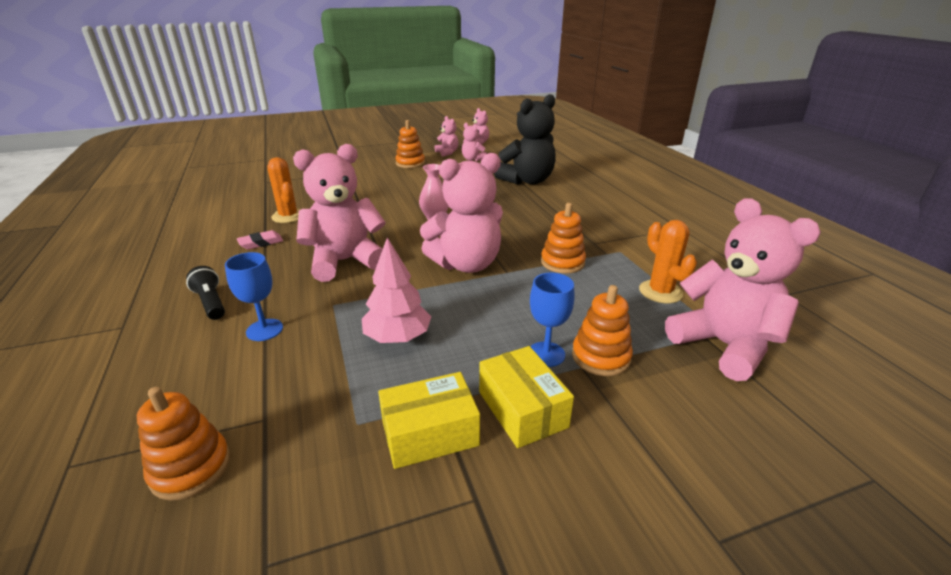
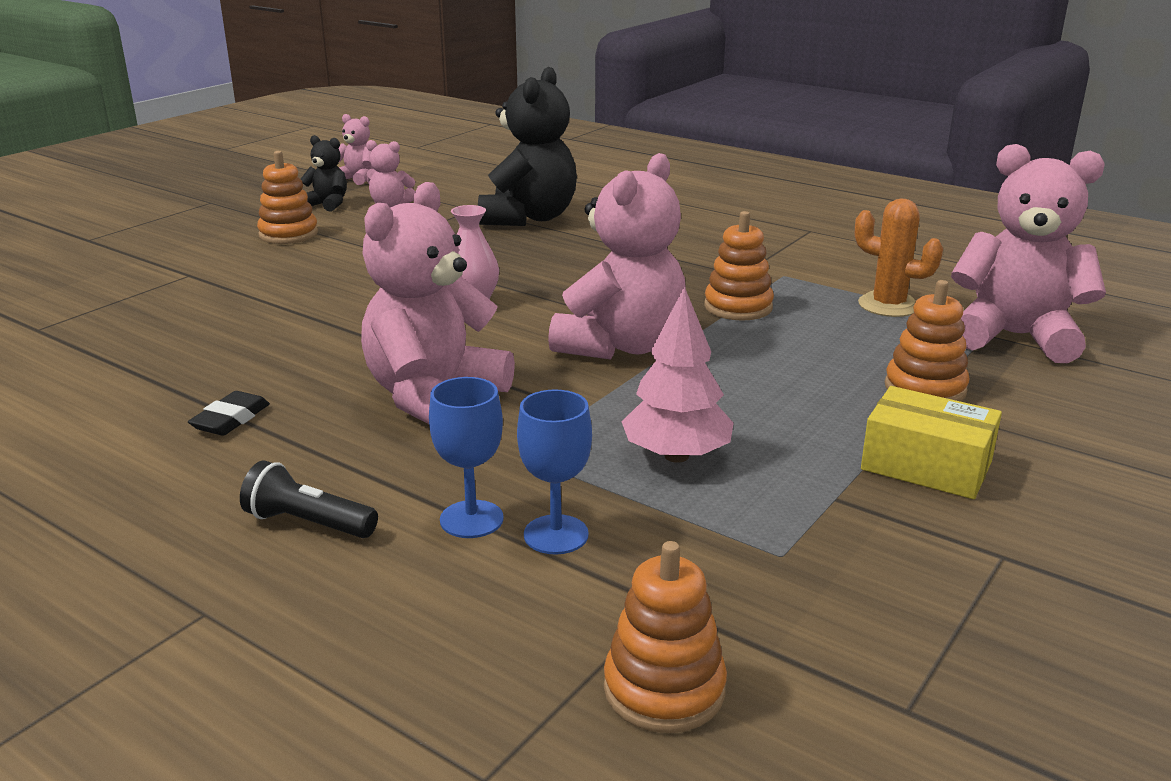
camera: 35 degrees left, 5 degrees down
pink eraser [237,230,283,250] -> black eraser [188,391,270,436]
orange cactus [267,157,301,223] -> none
yellow box [378,372,480,469] -> none
pink teddy bear [435,116,458,157] -> black teddy bear [301,135,347,211]
blue goblet [530,273,575,367] -> blue goblet moved to [517,390,592,555]

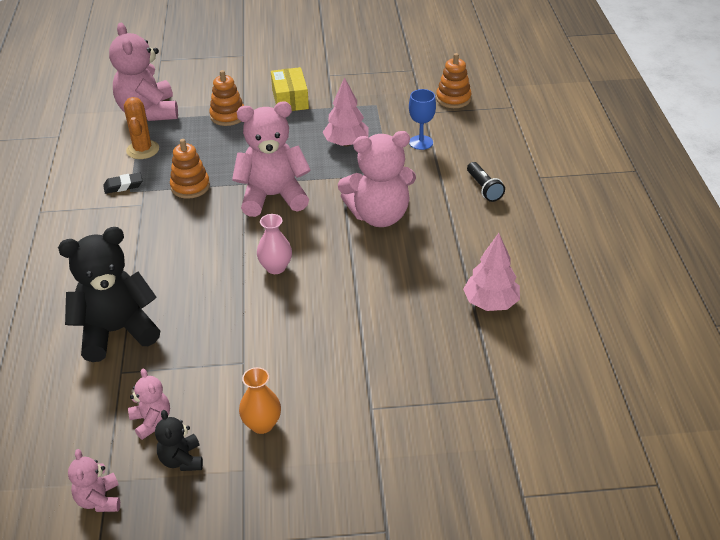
camera: 130 degrees left, 15 degrees up
black eraser [188,391,270,436] -> black eraser moved to [103,172,143,194]
orange stacking toy [257,151,318,244] -> orange vase [239,367,281,434]
blue goblet [429,377,504,538] -> none
none -> pink tree [463,233,520,311]

